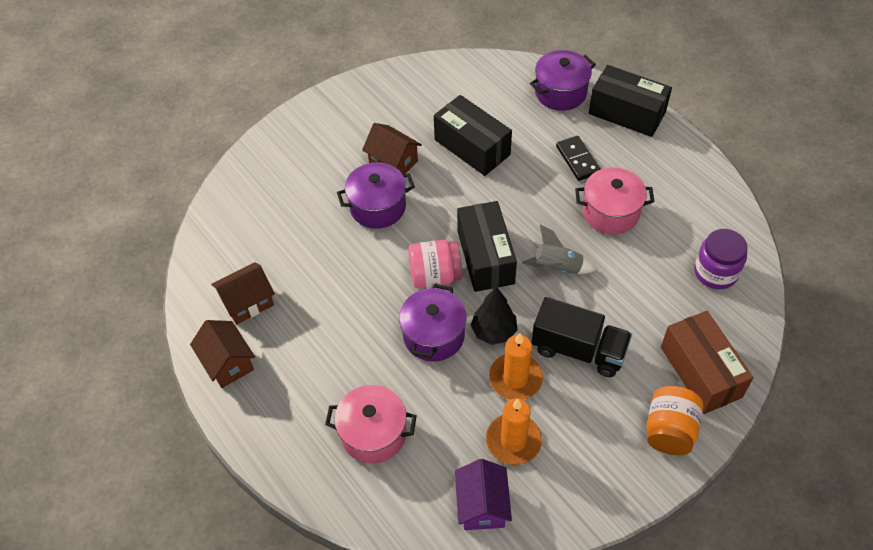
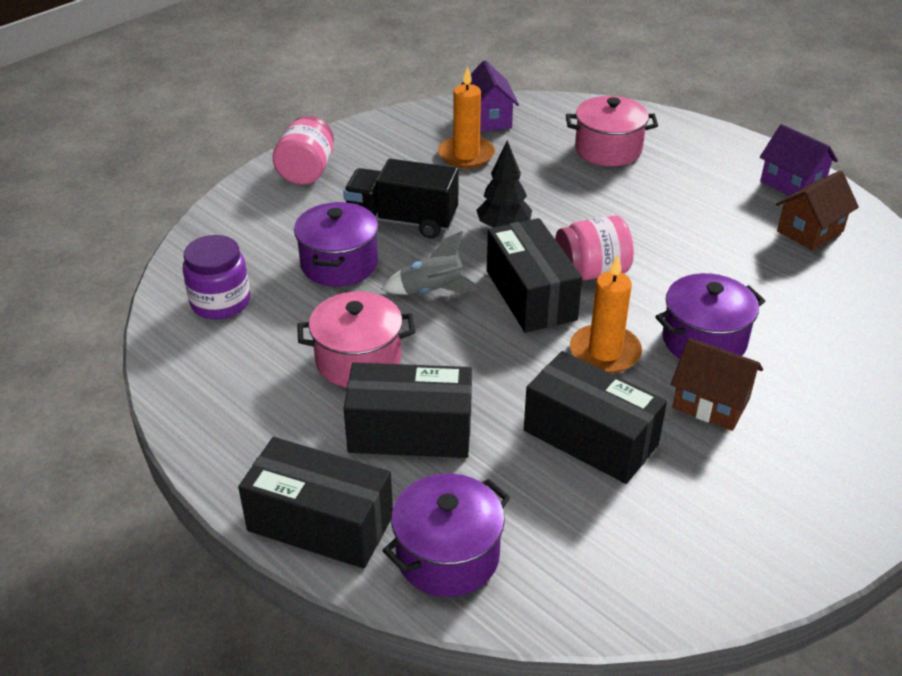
camera: 170 degrees right, 15 degrees down
brown house [190,320,255,388] -> purple house [760,124,838,196]
purple pot [399,284,467,362] -> purple pot moved to [294,202,378,287]
orange candle [489,333,543,400] -> orange candle moved to [570,255,642,373]
black domino [556,136,600,181] -> black box [344,362,472,458]
orange jar [647,386,703,455] -> pink jar [272,115,334,185]
brown box [661,311,753,414] -> none

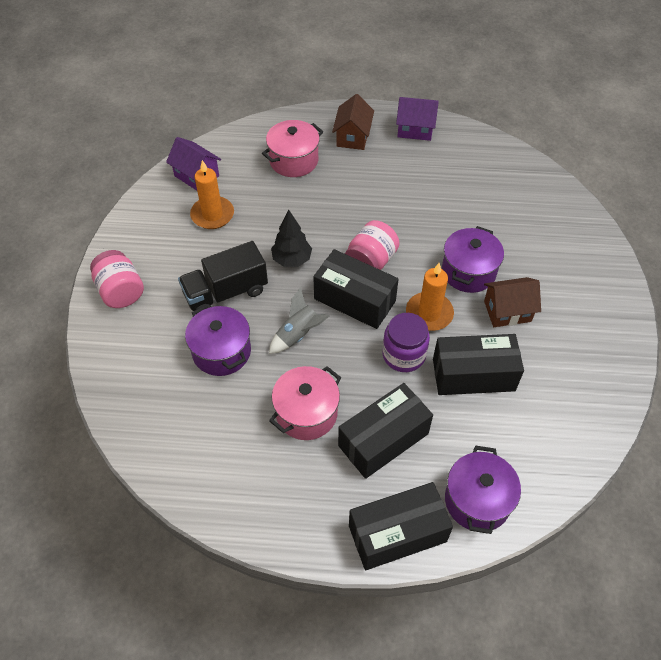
camera: 40 degrees left, 15 degrees up
purple jar [183,235,250,320] -> purple jar moved to [382,313,430,372]
brown house [776,171,859,251] -> brown house moved to [332,94,374,150]

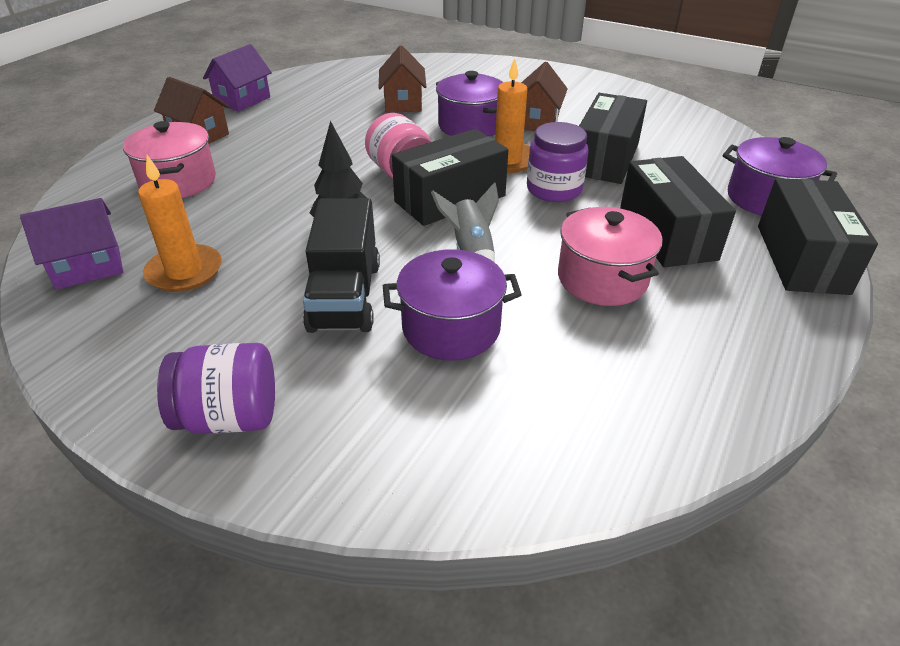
camera: 65 degrees left, 15 degrees down
pink jar [90,250,144,308] -> purple jar [157,343,275,434]
none -> brown house [379,45,426,113]

